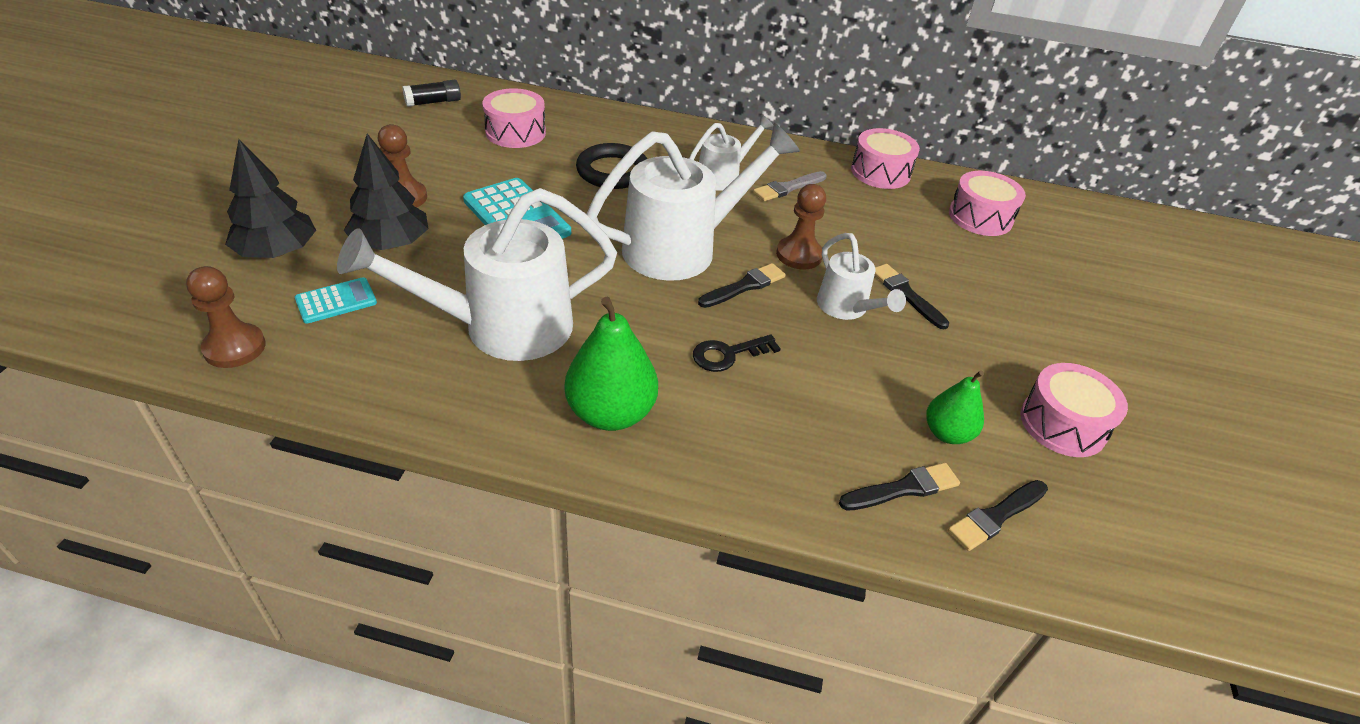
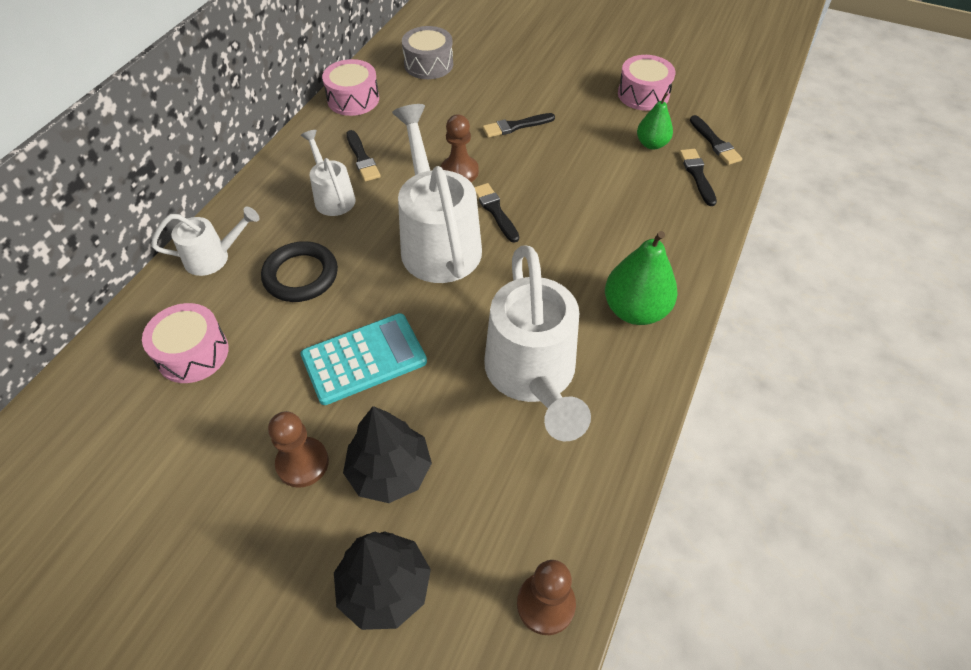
camera: 75 degrees left, 10 degrees up
turquoise calculator [295,277,377,324] -> none
black glue stick [402,80,461,107] -> none
black key [693,335,781,372] -> none
grey brush [753,171,827,201] -> black brush [346,130,381,182]
white watering can [817,233,906,320] -> white watering can moved to [151,207,259,276]
pink drum [949,171,1026,236] -> grey drum [402,26,453,79]

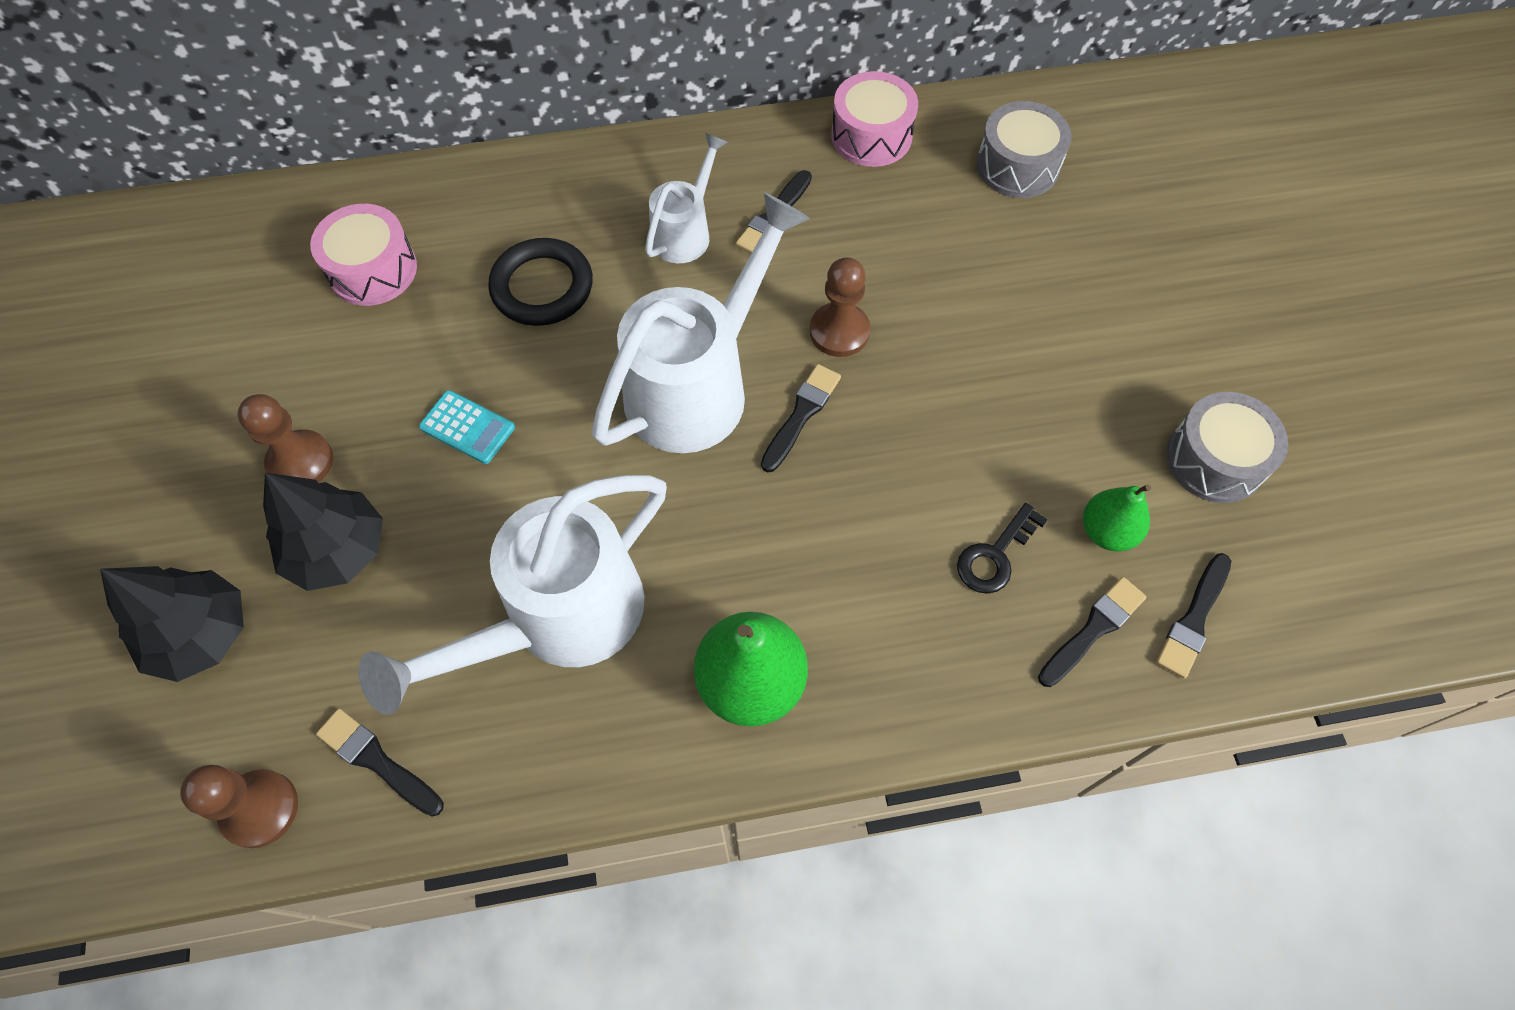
camera: 55 degrees right, 10 degrees up
white watering can [151,207,259,276] -> none
turquoise calculator [301,313,427,405] -> turquoise calculator [419,390,515,464], size x0.56
black brush [482,113,555,138] -> black brush moved to [316,709,444,817]
pink drum [618,55,675,111] -> grey drum [1166,392,1288,503]
none -> black key [957,503,1048,594]

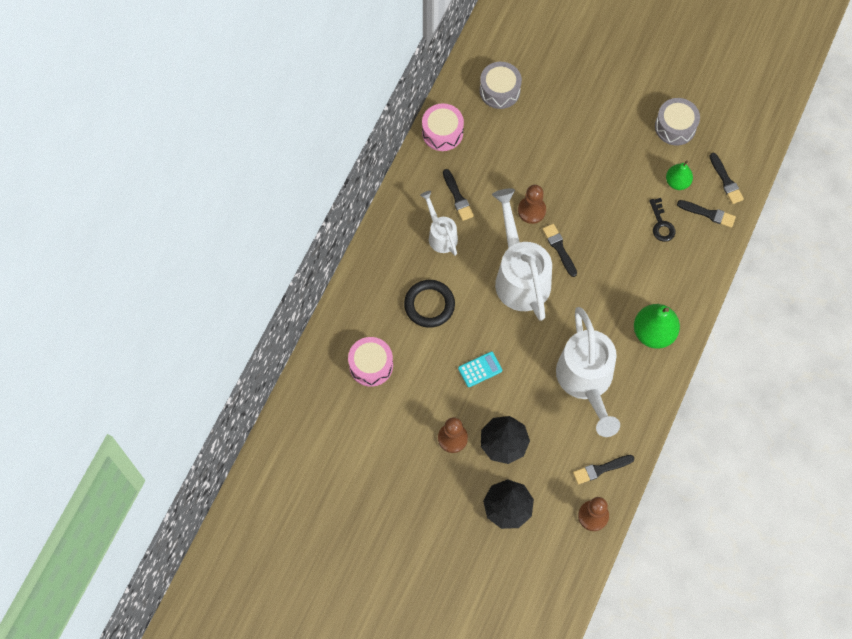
camera: 55 degrees left, 5 degrees up
black brush [1038,577,1147,687] -> black brush turned 120 degrees clockwise [677,200,736,228]

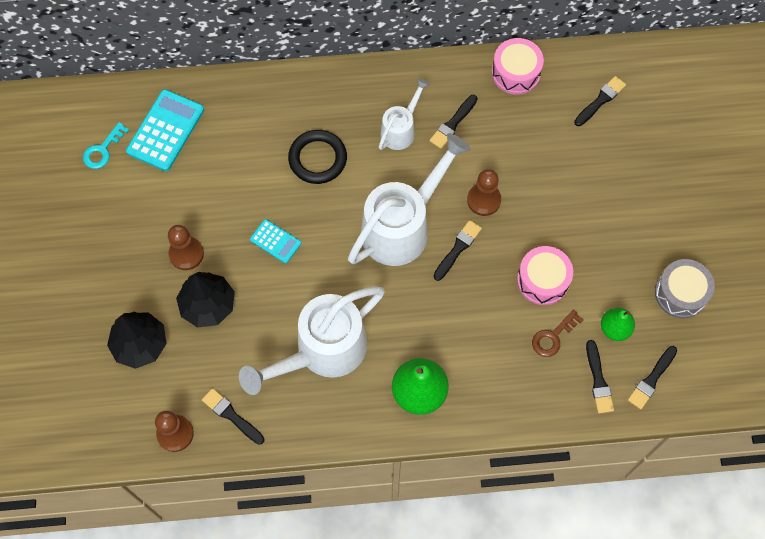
camera: 60 degrees right, 0 degrees up
pink drum [348,337,393,387] -> pink drum moved to [517,246,573,305]
grey drum [480,62,522,109] -> black brush [574,76,626,126]
black key [649,198,675,242] -> brown key [532,310,583,357]
none -> turquoise key [83,122,129,169]
none -> turquoise calculator [126,89,204,171]

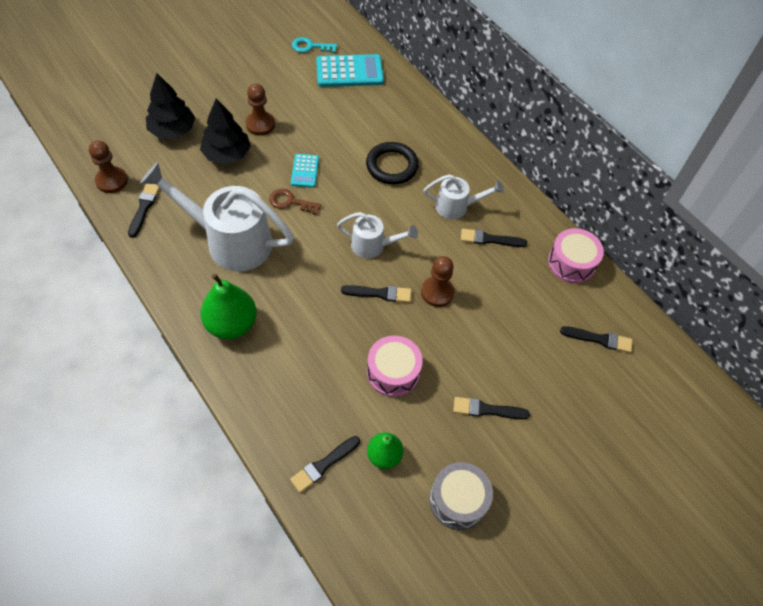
camera: 55 degrees right, 10 degrees down
white watering can [348,133,471,266] -> white watering can [337,212,418,259], size x0.53
brown key [532,310,583,357] -> brown key moved to [269,189,321,215]
black brush [628,346,677,409] -> black brush moved to [453,397,530,419]

